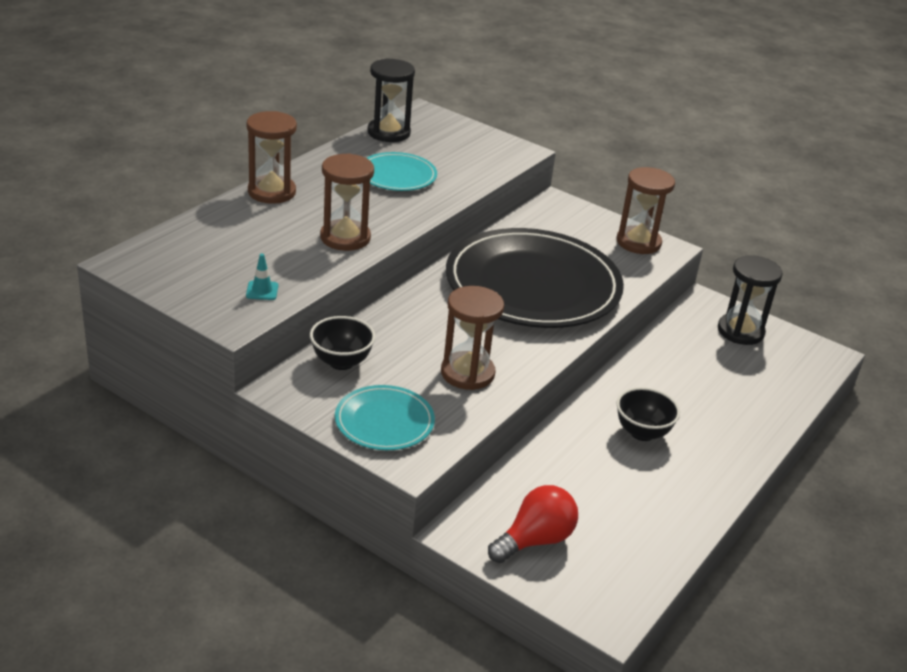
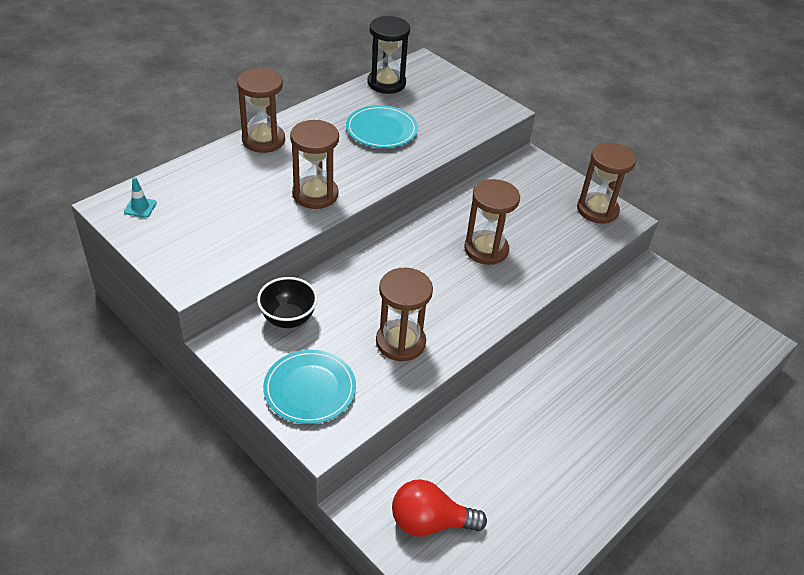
camera: 10 degrees right, 10 degrees up
turquoise traffic cone [246,254,278,300] -> turquoise traffic cone moved to [124,177,157,218]
black plate [446,228,624,328] -> brown hourglass [464,179,520,265]
red light bulb [488,485,578,563] -> red light bulb turned 150 degrees counterclockwise [392,479,487,537]
black bowl [617,387,680,441] -> none
black hourglass [718,255,783,345] -> none

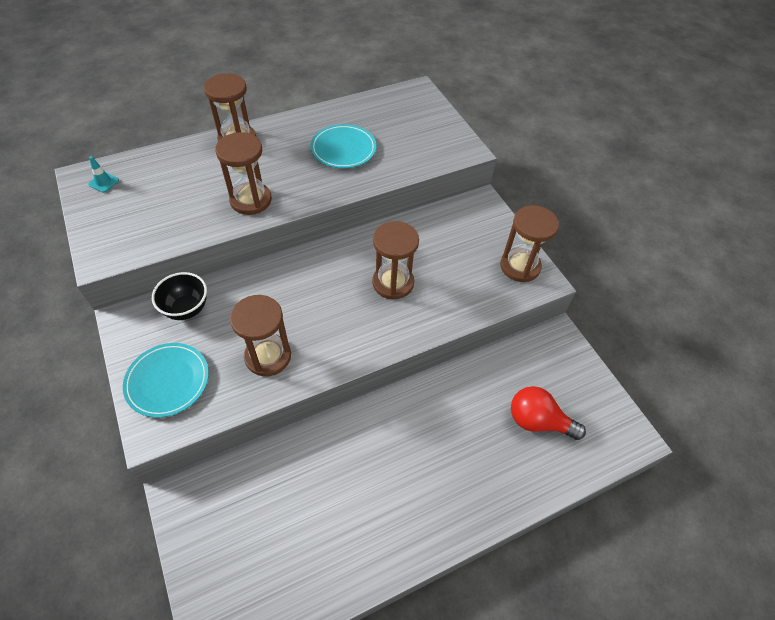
camera: 20 degrees right, 10 degrees up
black hourglass [367,16,410,94] -> none
red light bulb [392,479,487,537] -> red light bulb moved to [511,386,586,440]

